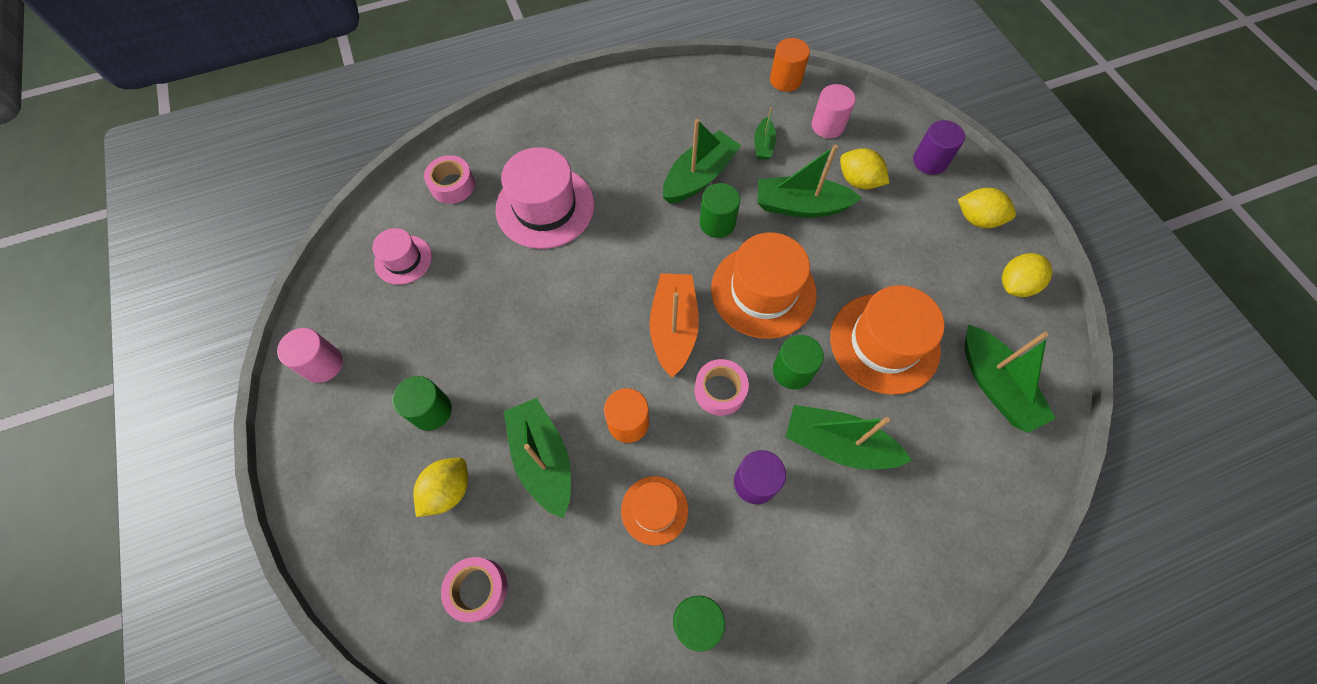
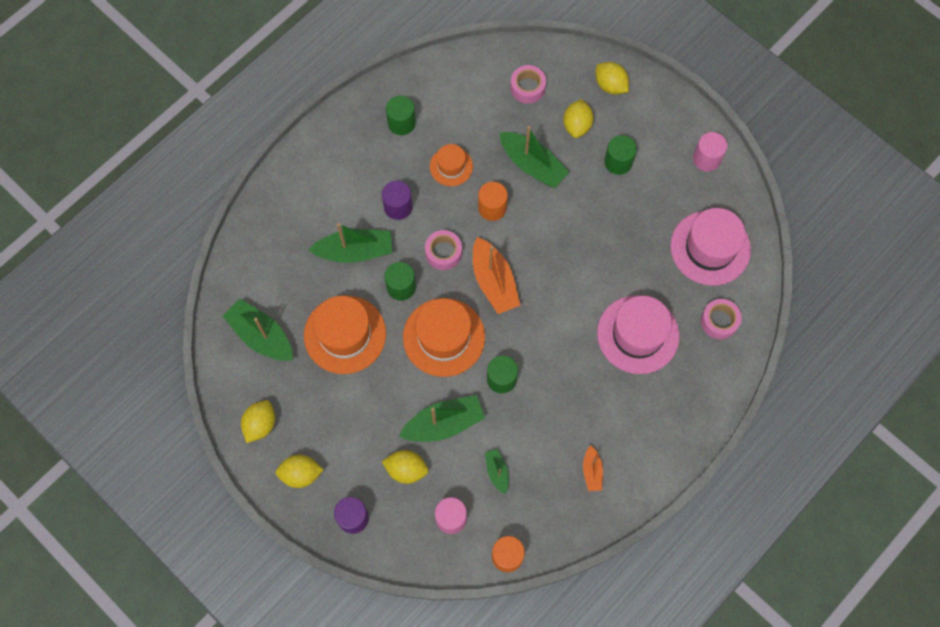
camera: 155 degrees right, 5 degrees up
pink hat [372,228,432,285] -> pink hat [670,208,751,286], size x1.81
green boat [663,119,741,204] -> none
none -> orange boat [583,445,603,491]
none -> yellow lemon [596,62,629,94]

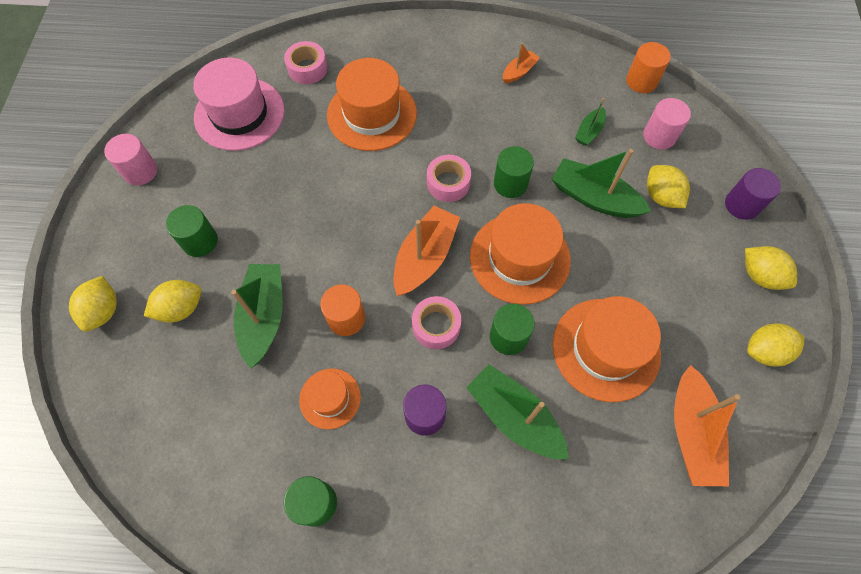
camera: 130 degrees left, 5 degrees down
green boat [223,298,293,361] -> orange boat [674,365,740,486]
pink tape [510,65,546,104] -> pink tape moved to [427,155,471,202]
pink hat [597,295,680,374] -> orange hat [327,58,417,151]

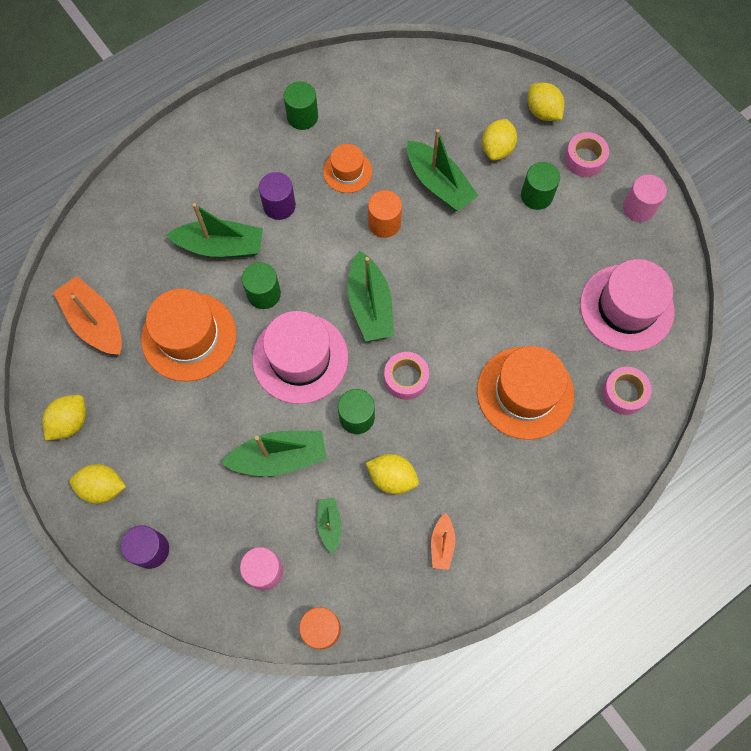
camera: 140 degrees right, 5 degrees up
orange boat [393,206,460,296] -> green boat [348,251,394,341]
pink tape [412,296,461,349] -> pink tape moved to [565,132,609,177]
orange hat [470,203,571,305] -> pink hat [252,311,348,404]
yellow lemon [647,165,690,208] -> yellow lemon moved to [366,454,419,494]

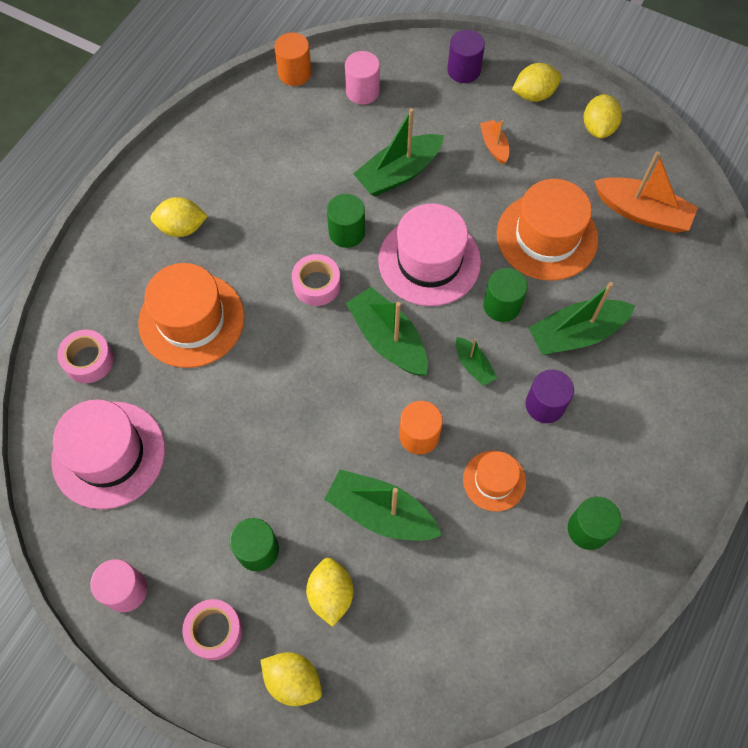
camera: 155 degrees right, 5 degrees down
green boat [317,498,342,554] -> green boat moved to [456,337,497,386]
yellow lemon [366,454,419,494] -> yellow lemon moved to [150,197,208,237]
orange boat [431,513,455,570] -> orange boat moved to [480,120,509,164]

